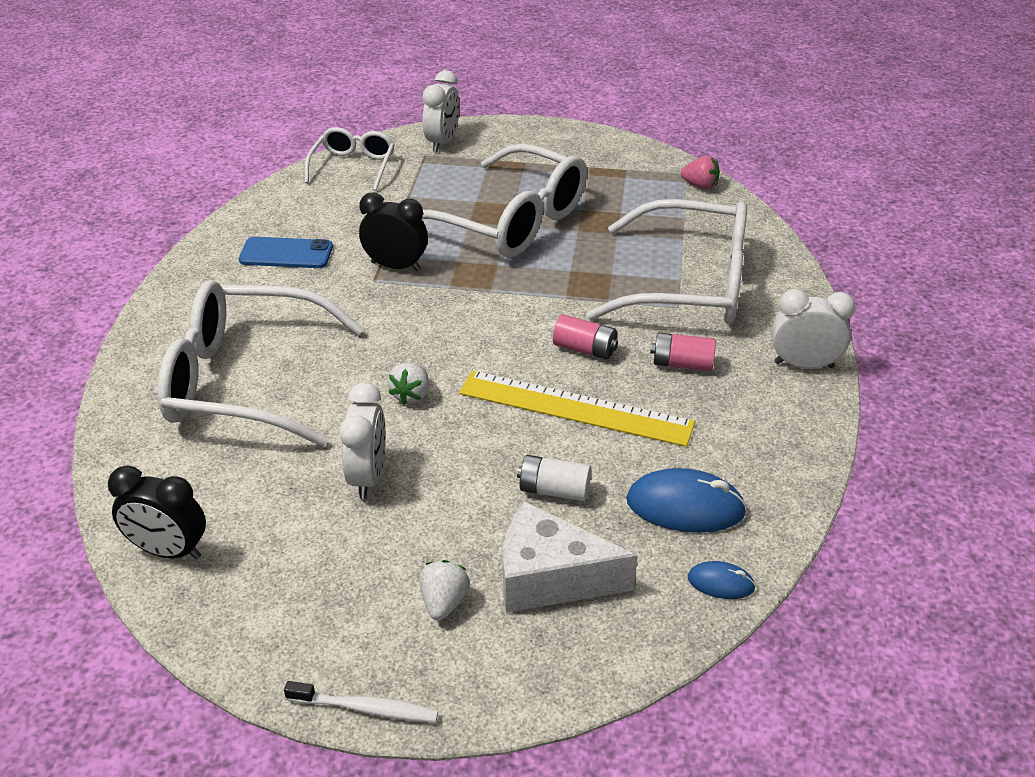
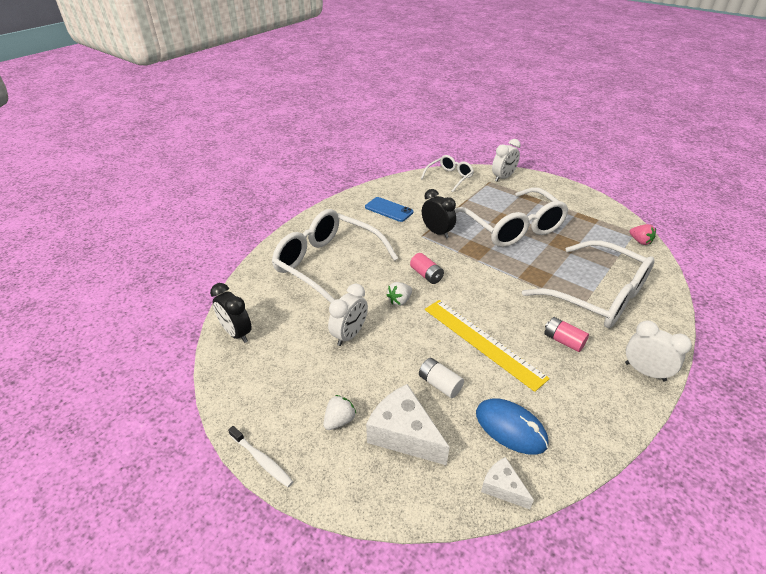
camera: 30 degrees right, 0 degrees up
pink battery [553,315,618,360] -> pink battery moved to [410,253,444,284]
blue mouse [688,561,756,599] -> white cheese [481,457,534,509]

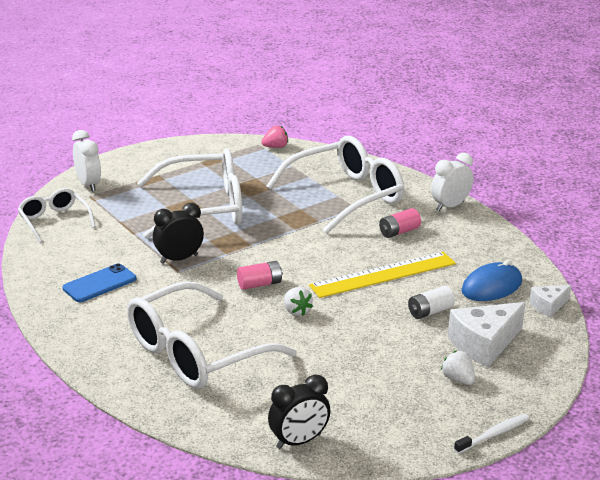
camera: 75 degrees left, 10 degrees down
white clock [328,283,368,346] -> none

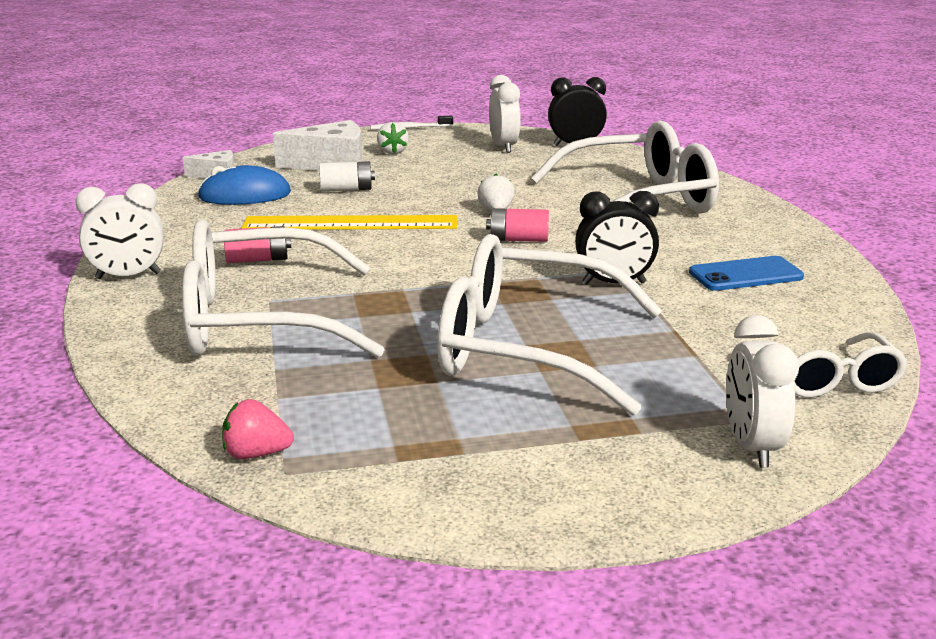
camera: 155 degrees left, 5 degrees down
none -> white clock [489,75,521,153]

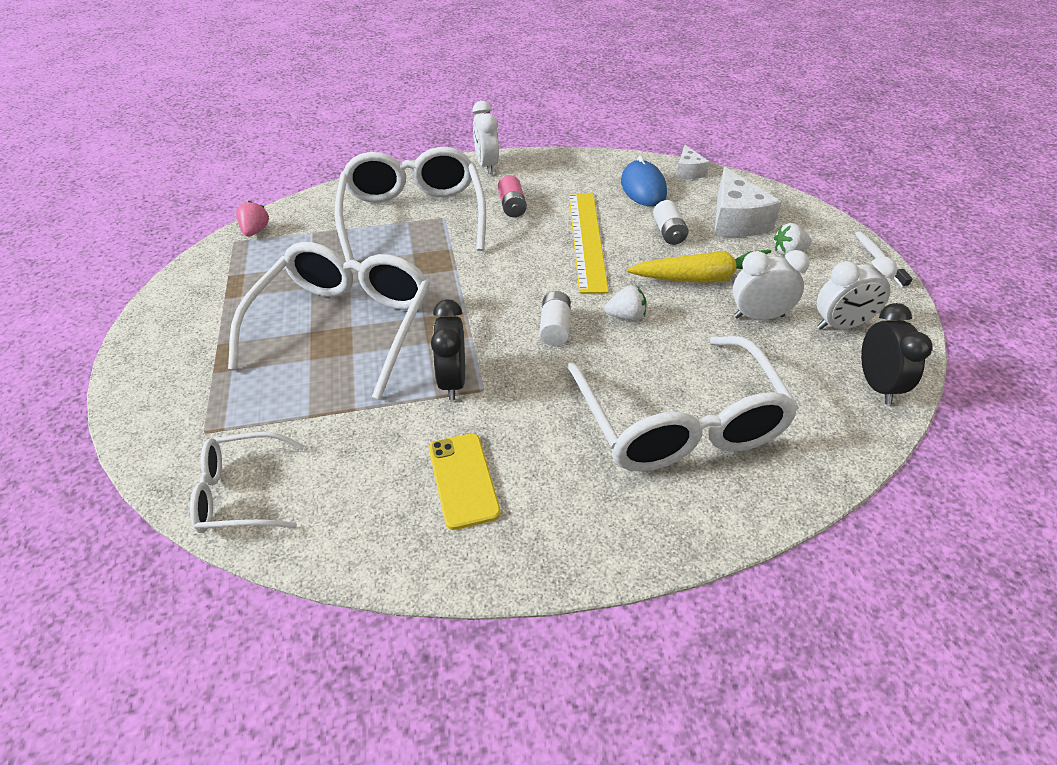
camera: 90 degrees right, 20 degrees up
pink battery [486,208,549,242] -> white battery [540,291,571,346]
blue phone [689,256,804,291] -> yellow phone [429,433,501,530]
white clock [726,315,799,468] -> white clock moved to [732,250,810,320]
none -> yellow carrot [627,250,771,283]

